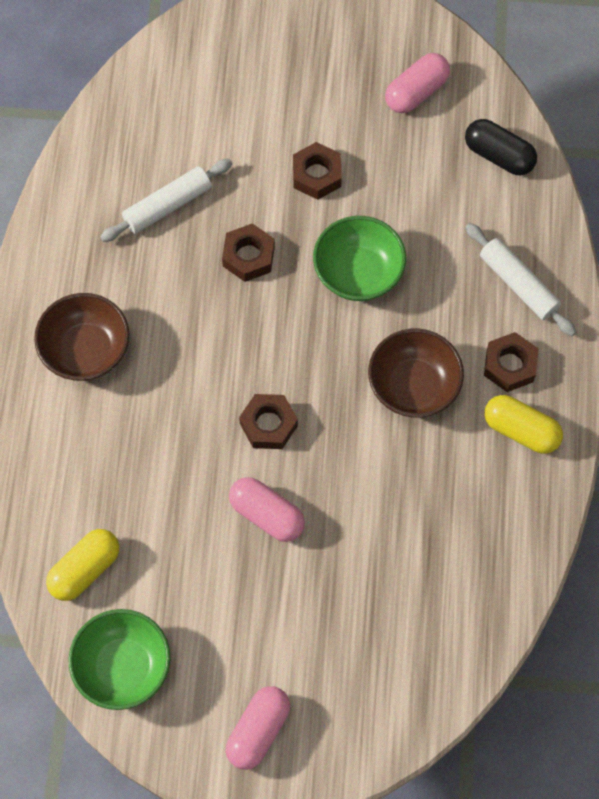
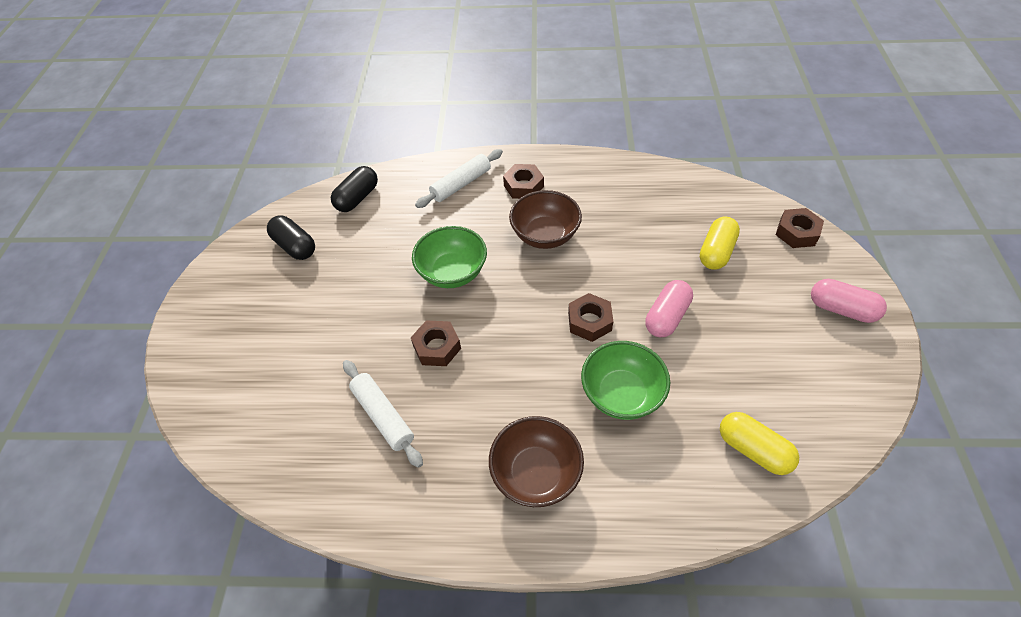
camera: 90 degrees left, 15 degrees down
green bowl [68,609,171,710] -> green bowl moved to [581,341,670,420]
brown nut [293,142,342,200] -> brown nut moved to [776,208,824,248]
pink capsule [385,53,450,113] -> black capsule [267,215,315,260]
yellow capsule [484,395,563,454] -> yellow capsule moved to [700,216,740,269]

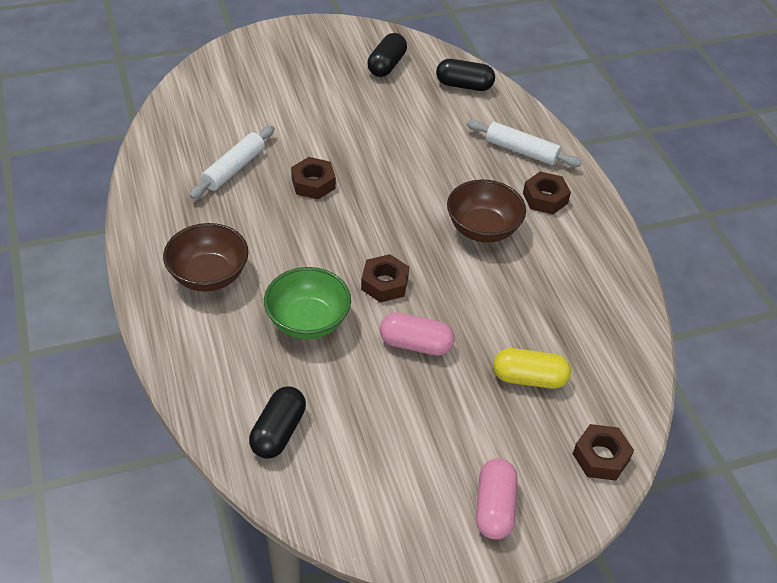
camera: 65 degrees right, 5 degrees down
green bowl [412,226,487,288] -> none
yellow capsule [720,412,799,475] -> black capsule [249,386,306,459]

